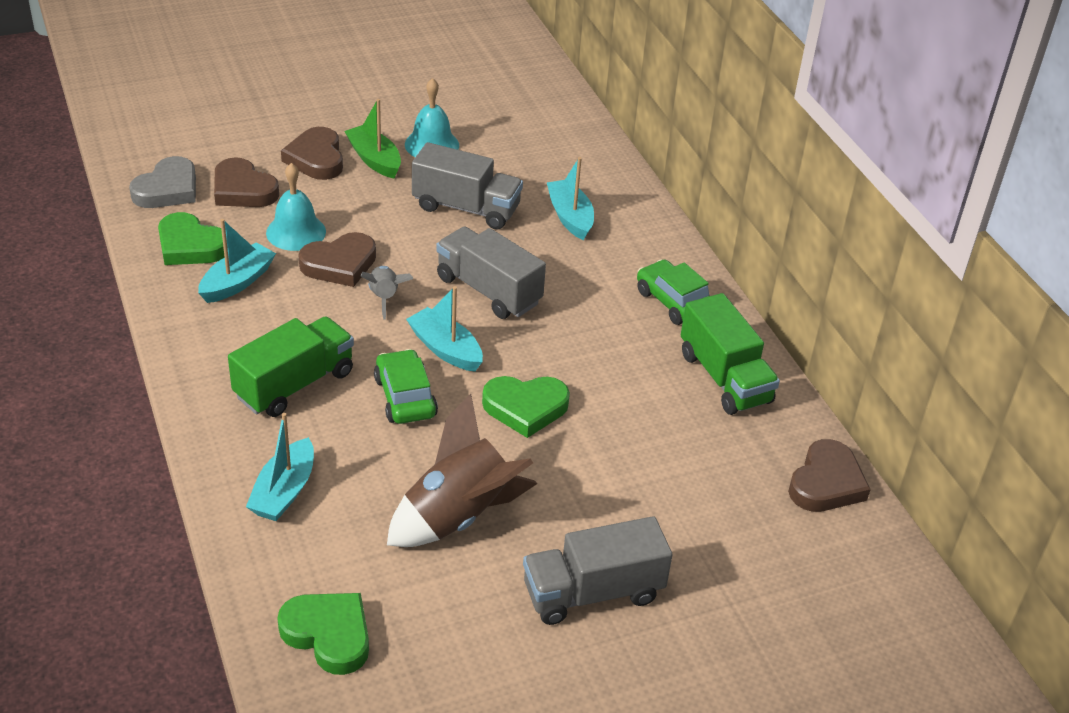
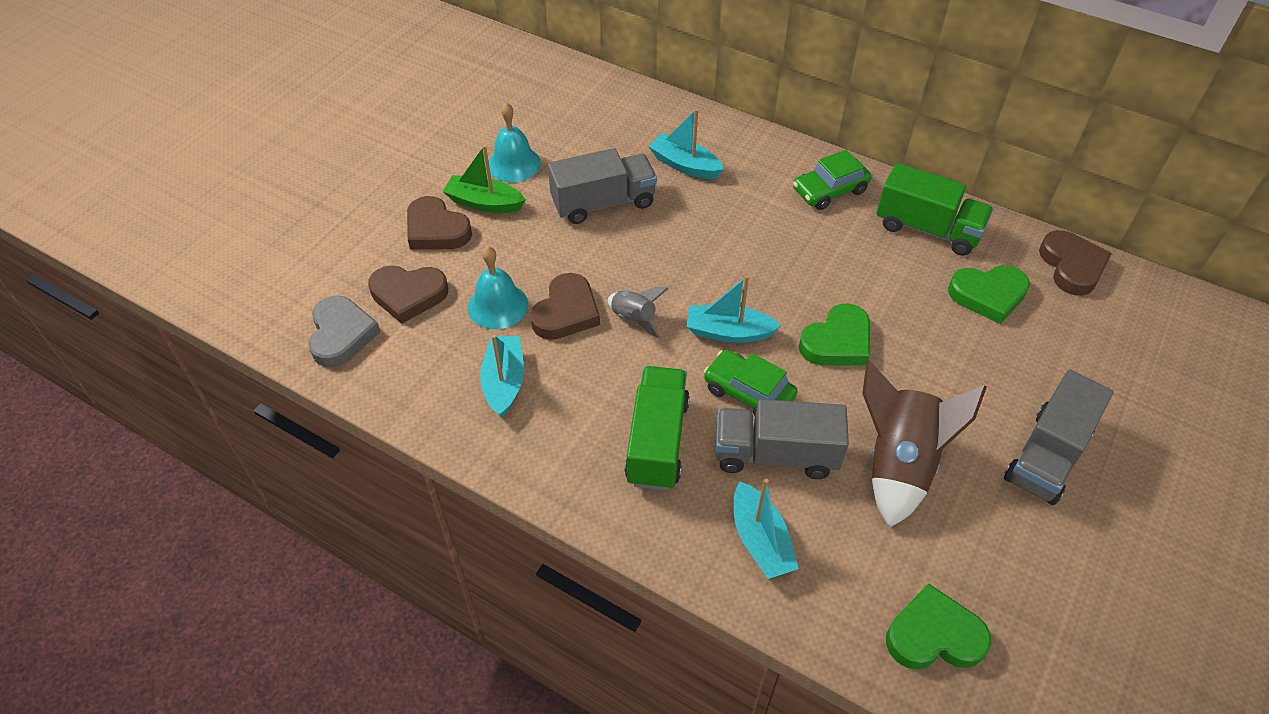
camera: 35 degrees left, 10 degrees up
green heart [158,212,225,265] -> green heart moved to [948,265,1030,324]
grey truck [436,227,546,319] -> grey truck moved to [716,399,849,479]
green car [637,259,709,325] -> green car turned 45 degrees counterclockwise [793,150,871,210]

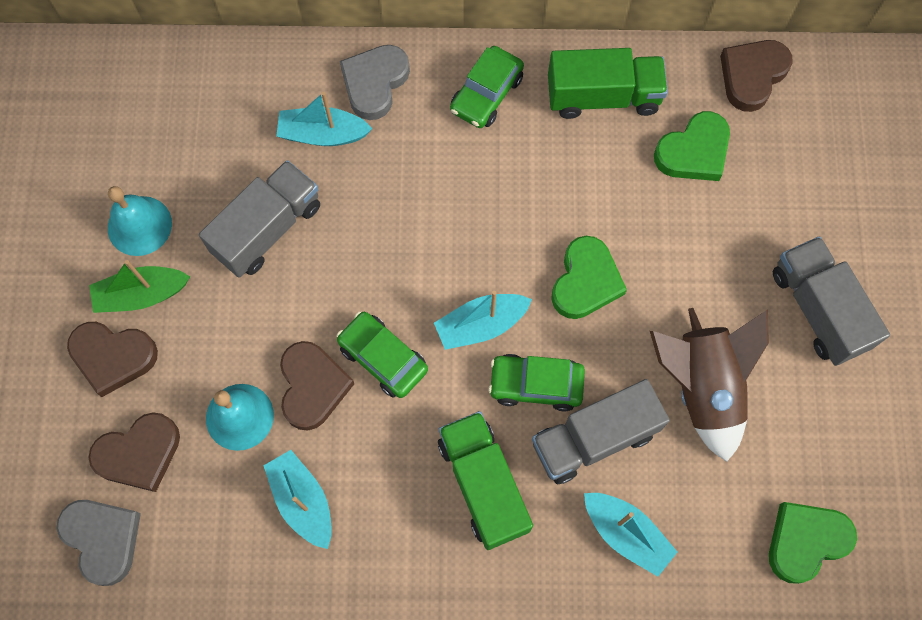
camera: 30 degrees left, 20 degrees up
grey rocket [608,286,668,338] -> green car [337,312,428,398]
grey truck [1004,370,1113,505] -> grey truck turned 150 degrees clockwise [773,236,890,366]
brown heart [1039,230,1112,296] -> brown heart turned 105 degrees counterclockwise [720,40,793,112]
none -> grey heart [340,45,410,120]

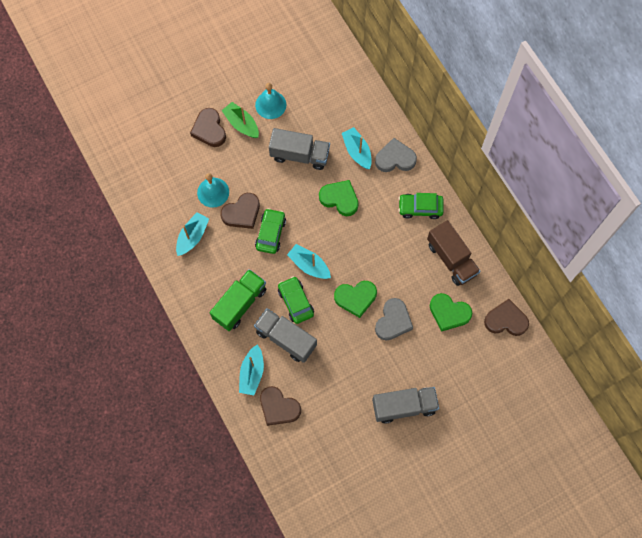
camera: 60 degrees right, 0 degrees up
grey heart [57,500,141,586] -> grey heart moved to [375,298,413,341]
brown heart [88,412,180,492] -> brown heart moved to [260,386,301,426]
green truck [548,48,668,119] -> brown truck [427,220,480,286]
brown rocket [650,308,769,462] -> none
green heart [769,502,857,584] -> green heart moved to [319,180,359,216]
grey truck [773,236,890,366] -> grey truck turned 45 degrees clockwise [372,387,439,424]

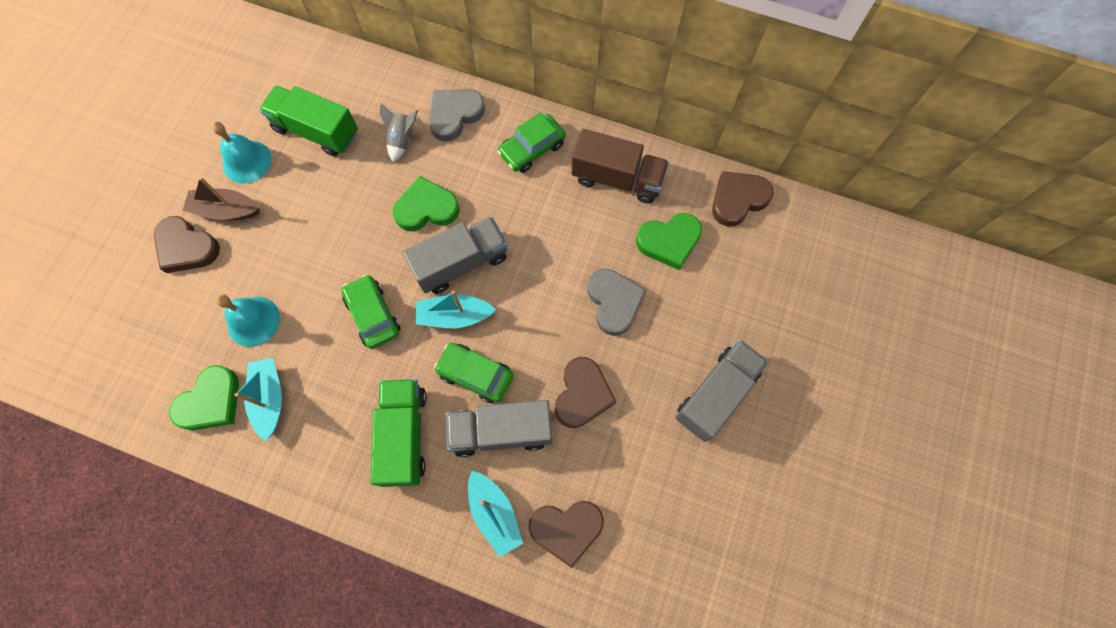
camera: 40 degrees left, 0 degrees up
green boat [221,102,259,138] -> brown boat [182,177,260,220]
brown heart [221,193,260,229] -> brown heart moved to [555,357,616,428]
grey truck [269,128,330,170] -> grey truck moved to [403,216,507,294]
green heart [334,281,377,318] -> green heart moved to [169,365,239,430]
turquoise boat [342,127,372,169] -> grey rocket [380,103,418,162]
none -> green truck [259,85,358,157]

